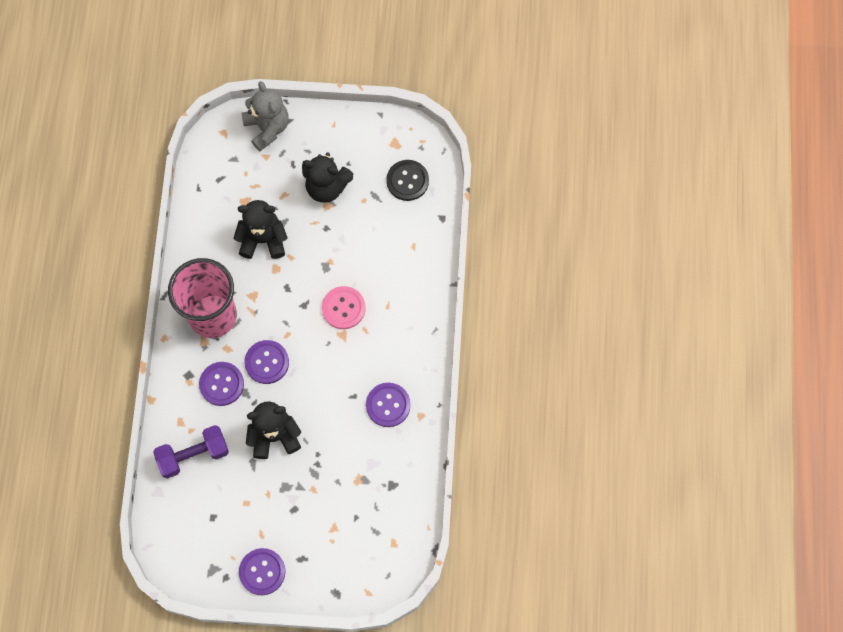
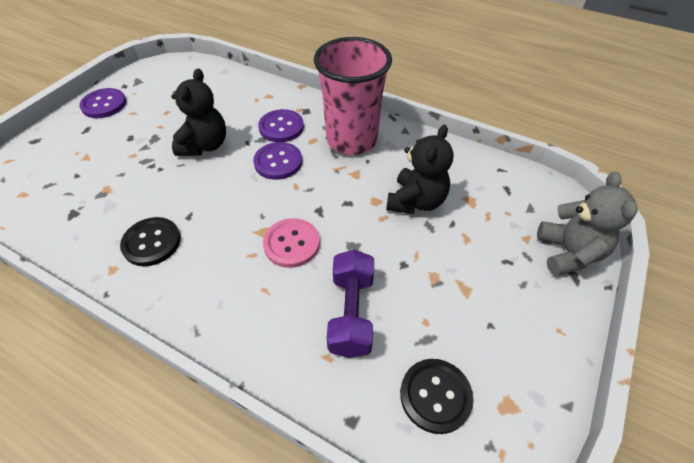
camera: 115 degrees right, 20 degrees down
purple dumbbell [153,425,229,478] -> purple dumbbell moved to [327,249,374,358]
grey teddy bear [242,81,289,151] -> grey teddy bear turned 90 degrees counterclockwise [537,172,638,276]
black teddy bear [302,153,354,203] -> none
purple button [366,383,411,427] -> black button [120,217,181,266]

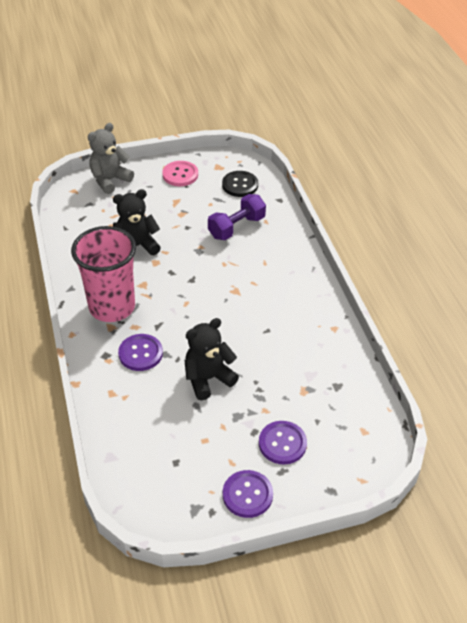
camera: 135 degrees left, 5 degrees down
black button [120,217,181,266] -> none
purple button [253,142,302,180] -> purple button moved to [259,421,307,465]
pink button [263,218,320,268] -> pink button moved to [162,161,198,186]

